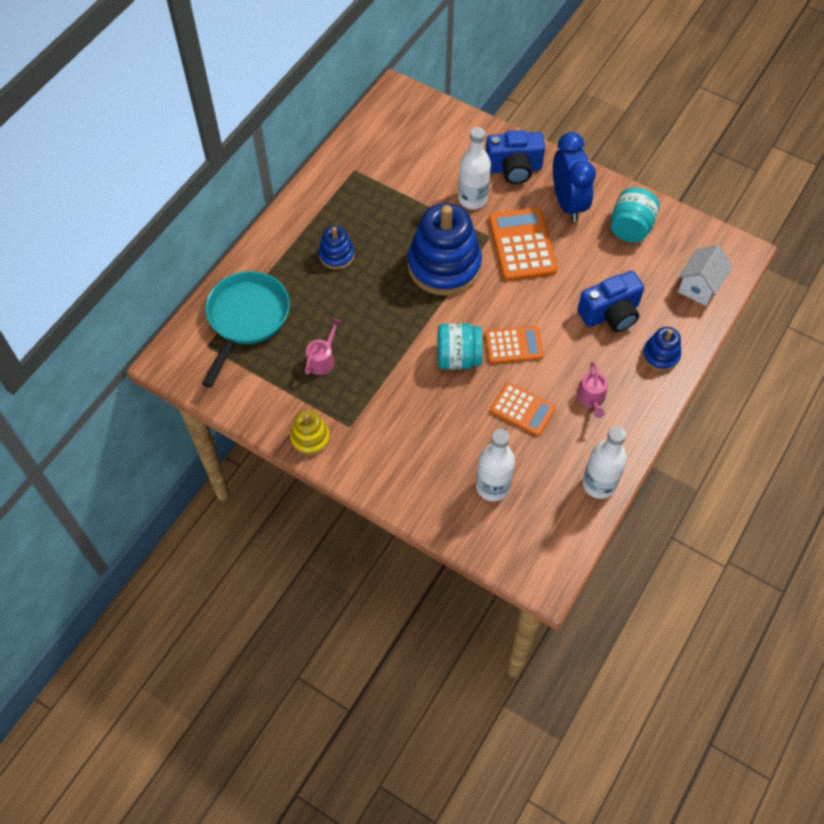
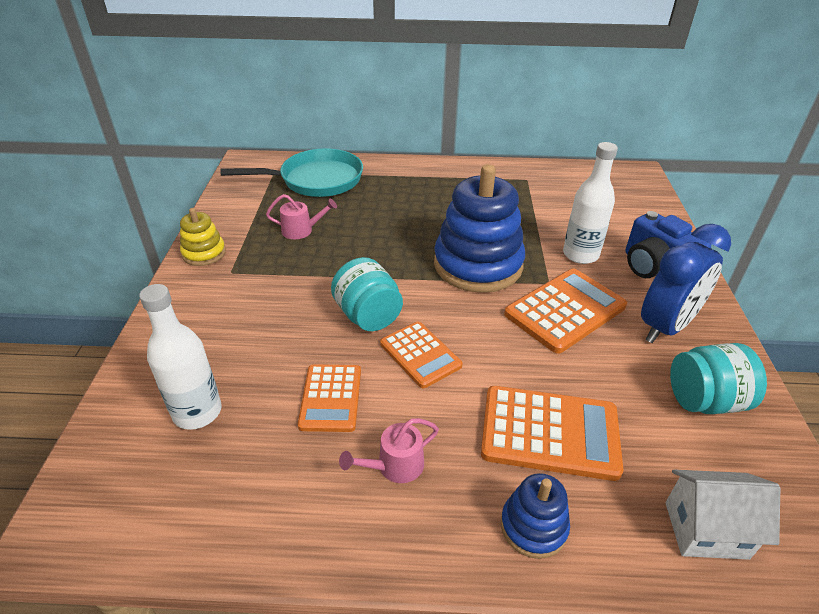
camera: 60 degrees right, 20 degrees down
blue stacking toy [319,226,355,270] -> none
blue camera [577,271,644,332] -> orange calculator [481,386,623,481]
white bottle [583,426,627,499] -> none

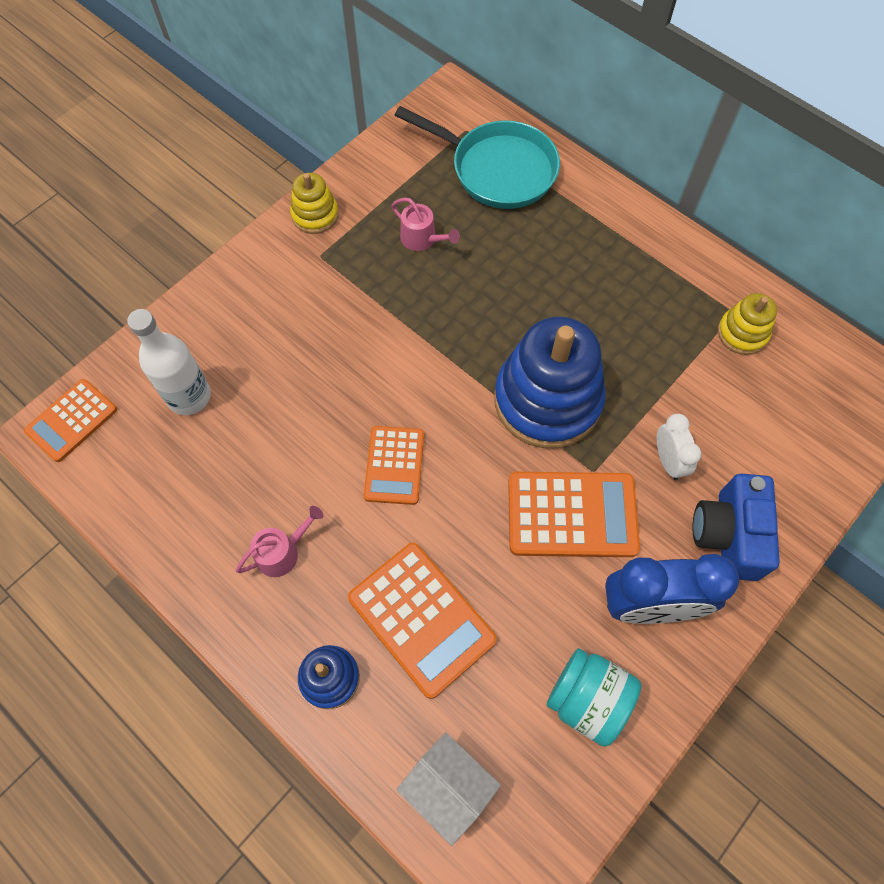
camera: 40 degrees right, 25 degrees up
orange calculator [298,364,361,432] -> orange calculator moved to [24,379,117,462]
turquoise jar [331,257,403,331] -> none
pink watering can [339,418,439,483] -> pink watering can turned 135 degrees clockwise [236,506,324,577]
white bottle [563,142,618,264] -> white clock [657,414,701,480]
none -> yellow stacking toy [718,293,777,355]

